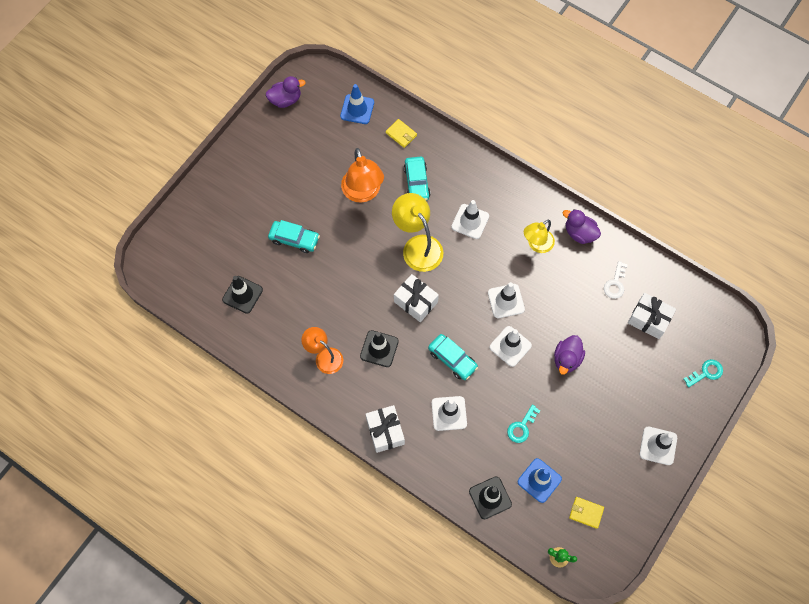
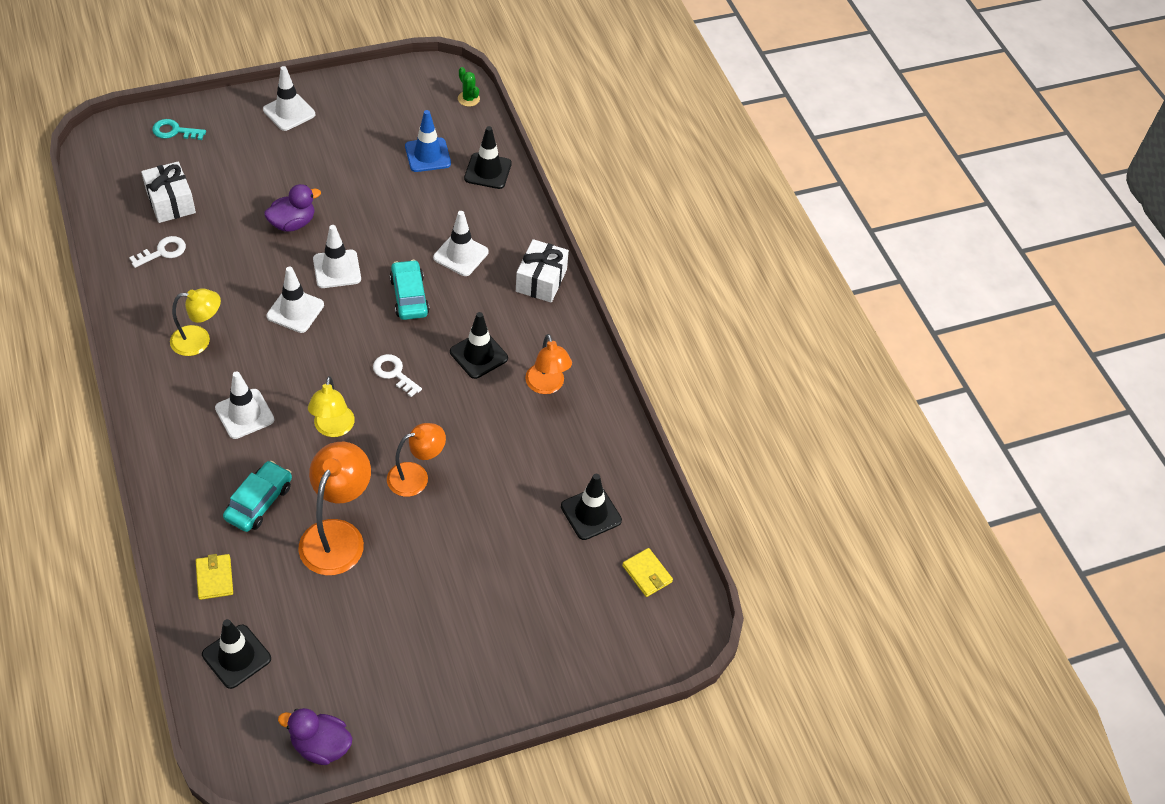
camera: 150 degrees left, 15 degrees down
turquoise car [268,220,320,253] -> none
blue traffic cone [340,84,374,124] -> black traffic cone [202,619,271,689]
yellow lamp [392,193,443,272] -> yellow lamp [308,376,355,437], size x0.66
white gift [394,274,439,322] -> white key [373,354,422,397]
turquoise key [507,405,541,443] -> none
purple duck [563,209,601,244] -> none
yellow wallet [569,497,604,529] -> yellow wallet moved to [622,548,673,597]
none -> orange lamp [387,423,446,497]

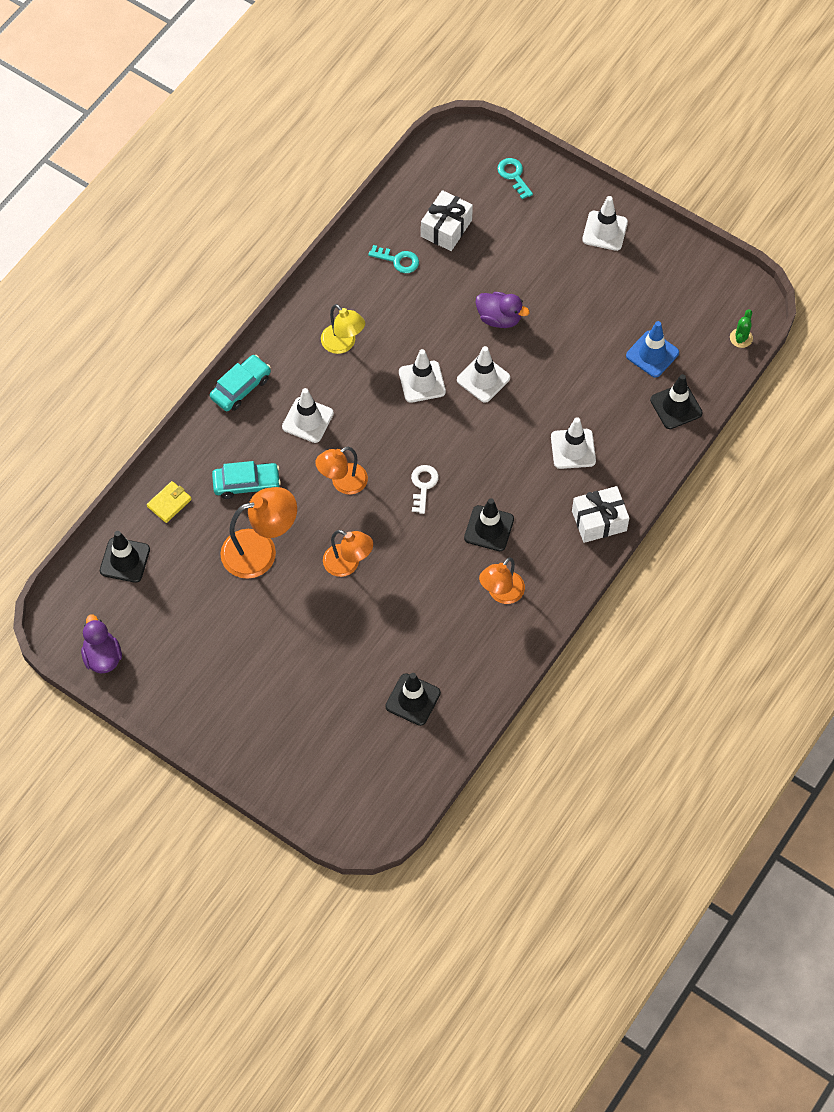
camera: 60 degrees right, 10 degrees up
white key [129,236,186,268] -> turquoise key [368,245,419,273]
yellow lamp [308,376,355,437] -> orange lamp [315,447,368,495]
turquoise car [390,260,430,320] -> turquoise car moved to [210,355,271,411]
yellow wallet [622,548,673,597] -> none

